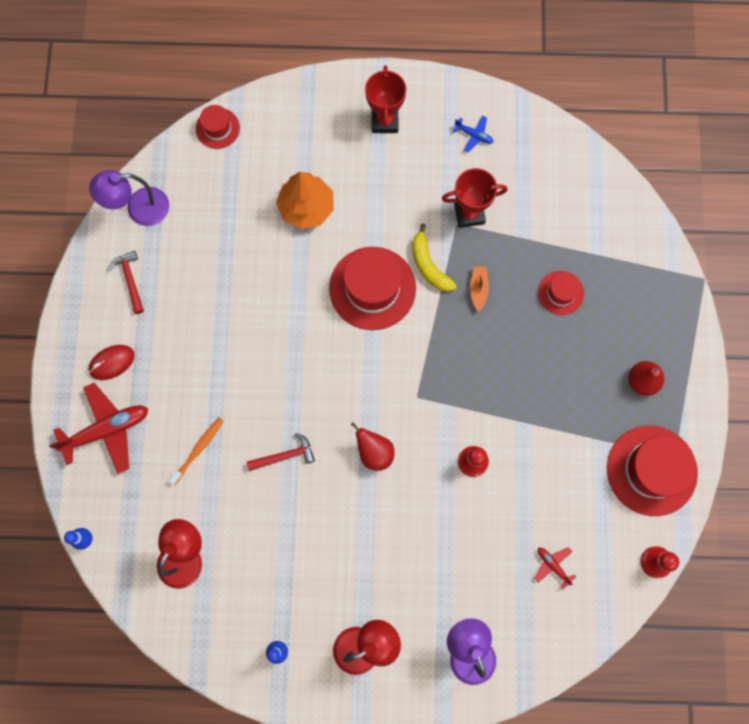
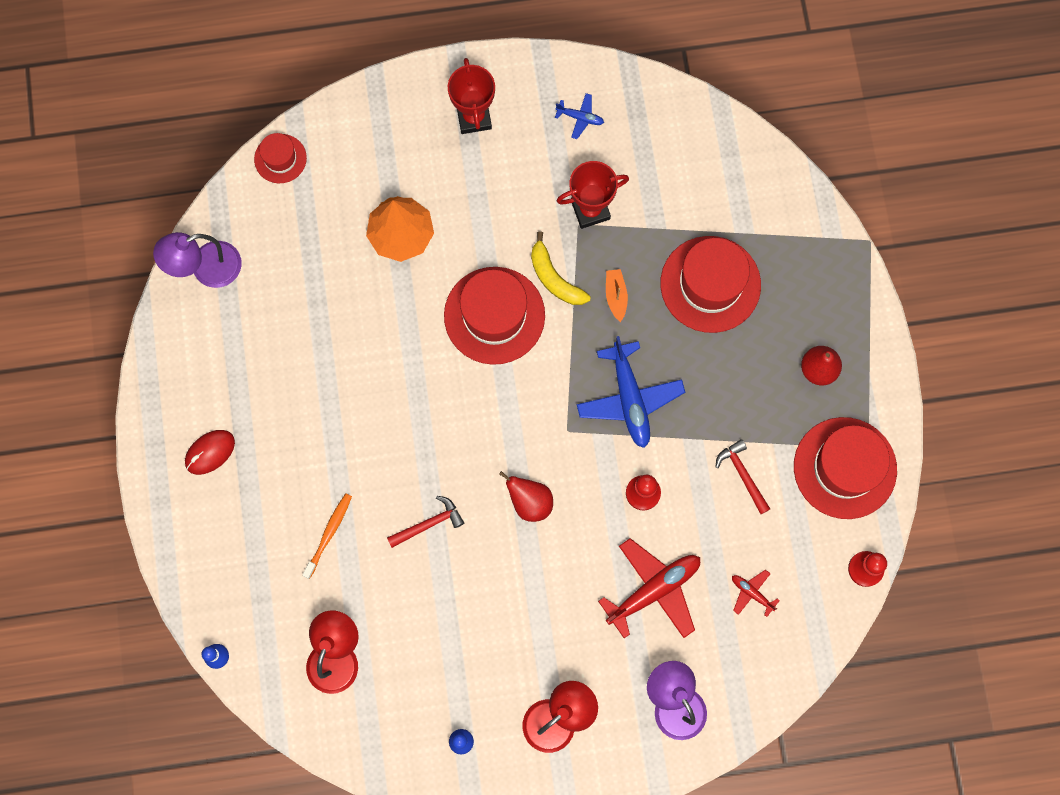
camera: 10 degrees left, 0 degrees up
red plane [49,383,148,474] -> red plane moved to [598,538,700,638]
red hammer [108,251,144,314] -> red hammer moved to [716,439,770,514]
red hat [538,271,584,315] -> red hat [660,236,761,333], size x1.89
none -> blue plane [577,336,685,448]

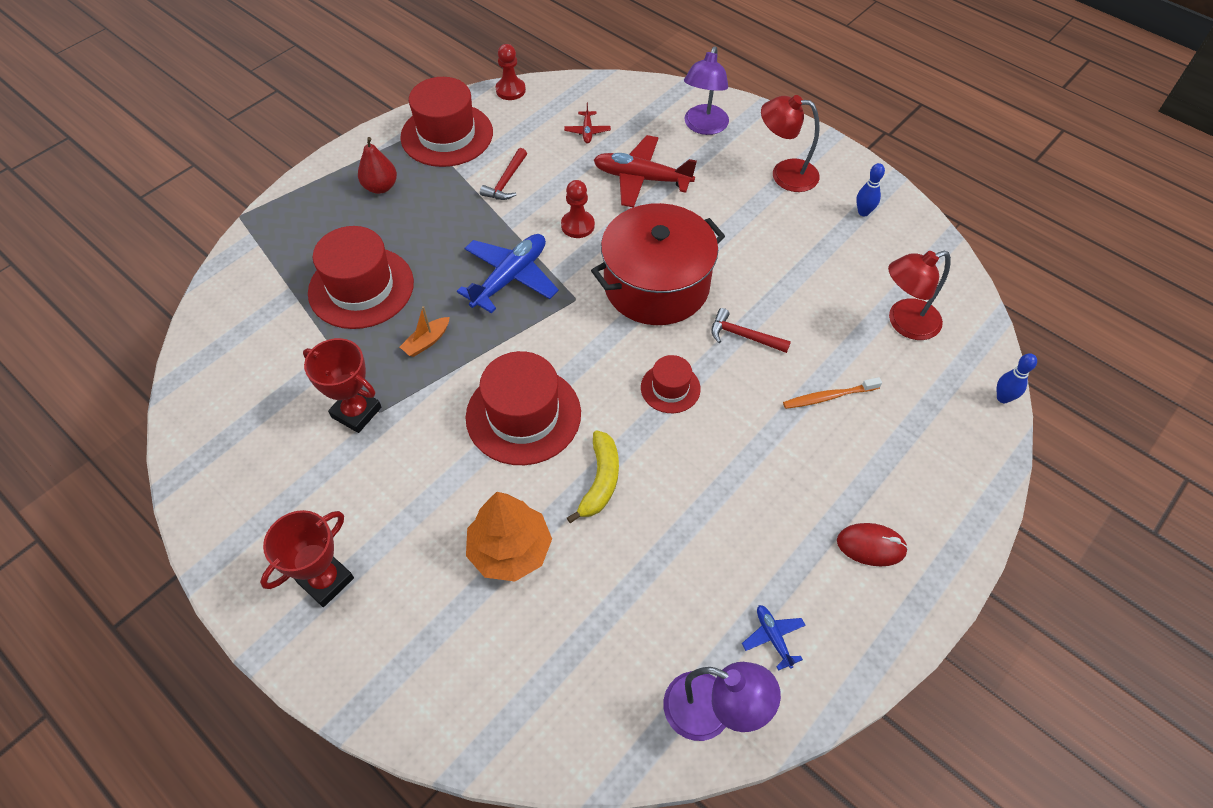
camera: 130 degrees left, 20 degrees down
red hat [254,133,307,183] -> red hat moved to [641,355,701,413]
red pear [499,471,553,522] -> red pot [591,203,725,325]
yellow banana [531,231,591,305] -> yellow banana moved to [567,431,619,523]
blue plane [555,93,604,139] -> blue plane moved to [742,605,806,671]

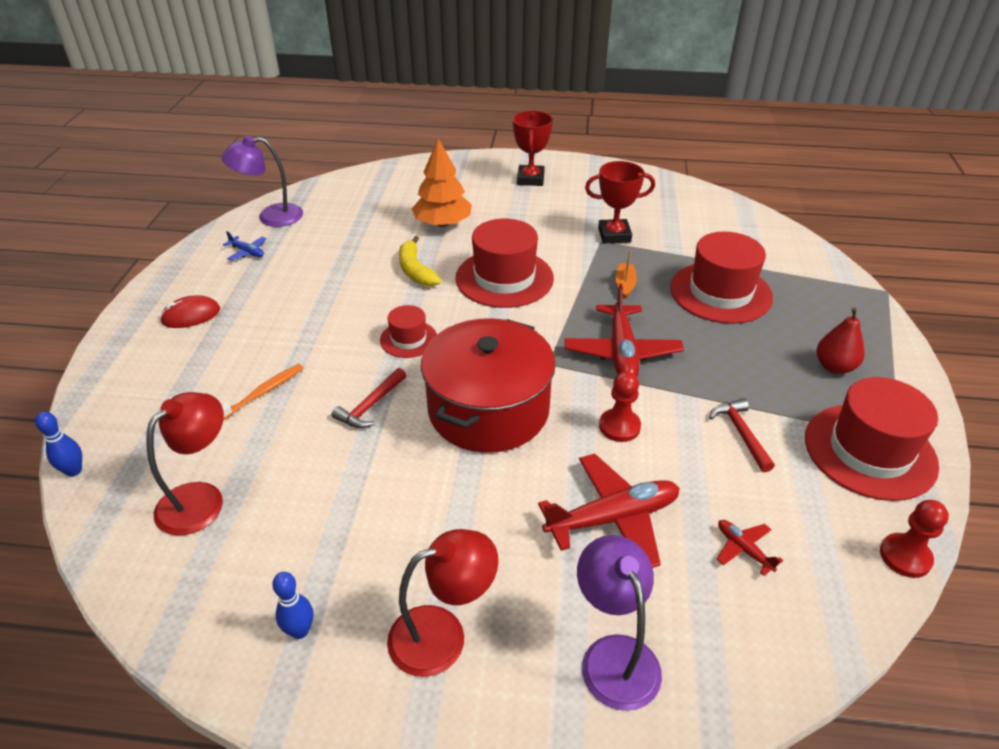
camera: 145 degrees right, 15 degrees down
blue plane [457,234,559,313] -> red plane [564,284,684,377]
red hammer [711,308,791,353] -> red hammer turned 135 degrees clockwise [332,368,406,428]

